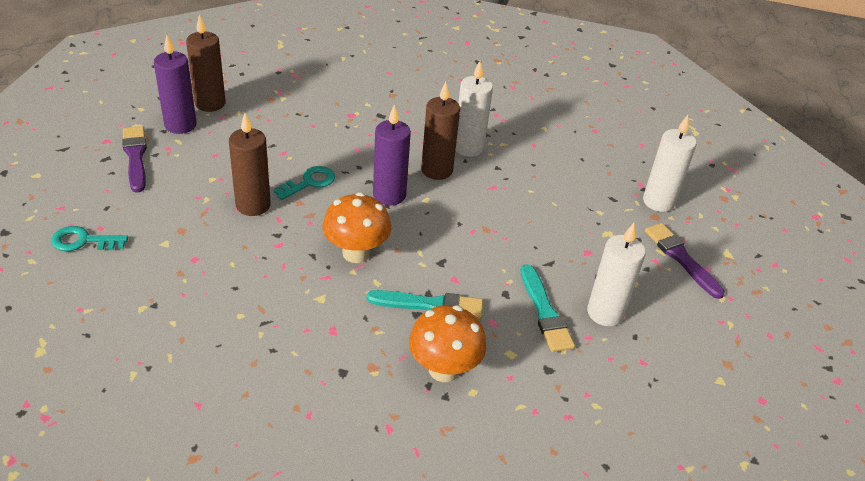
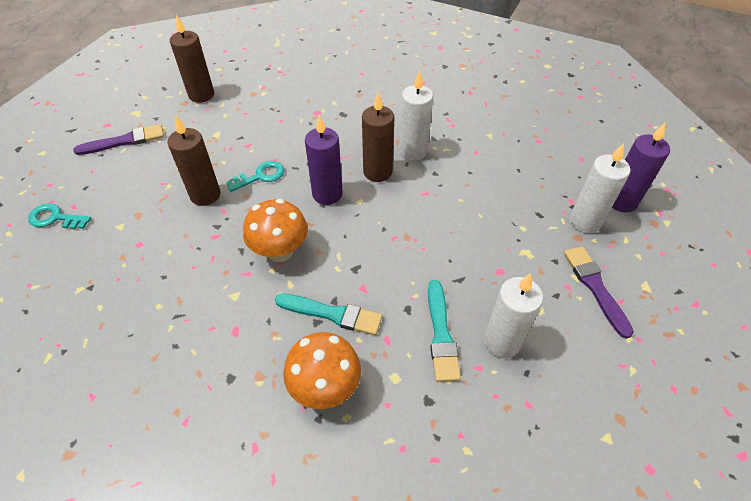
camera: 15 degrees right, 10 degrees up
purple brush [122,126,147,193] -> purple brush turned 75 degrees clockwise [73,124,164,155]
purple candle [154,35,196,134] -> purple candle moved to [612,122,670,213]

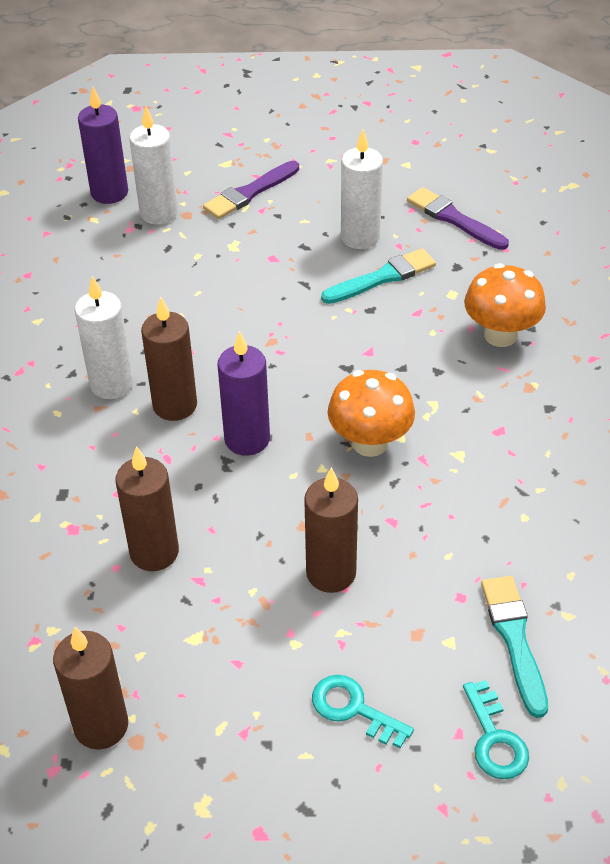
camera: 115 degrees left, 5 degrees down
purple brush [73,124,164,155] -> purple brush moved to [407,187,509,250]
turquoise key [226,161,284,192] -> turquoise key moved to [312,675,414,748]
turquoise brush [275,293,382,335] -> turquoise brush moved to [481,576,548,718]
none -> brown candle [115,446,179,571]

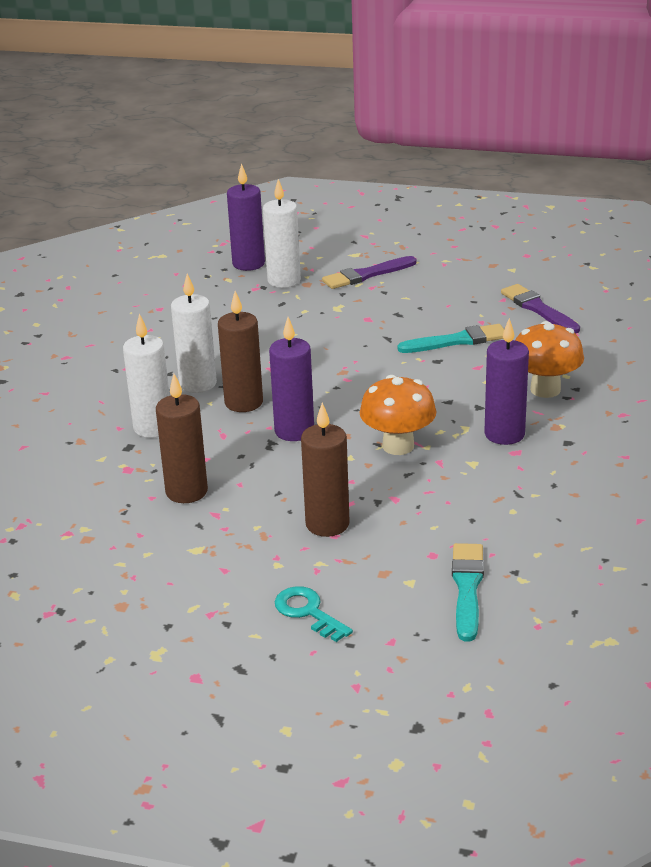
camera: 15 degrees right, 15 degrees down
brown candle [53,627,128,750] -> none
white candle [341,130,383,249] -> white candle moved to [123,314,170,438]
turquoise key [463,680,529,779] -> none
none -> purple candle [484,318,529,445]

